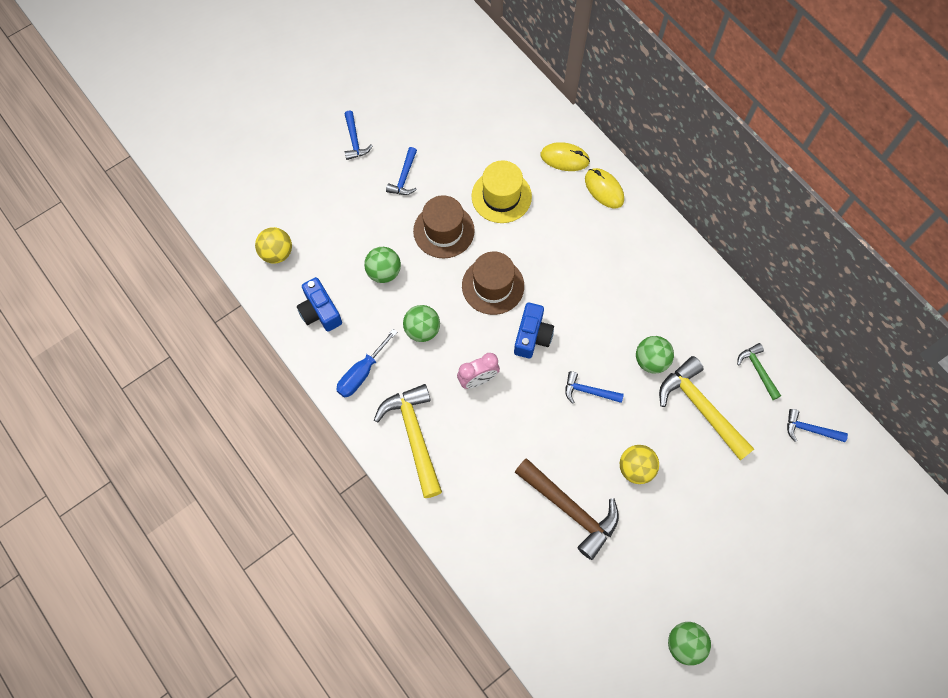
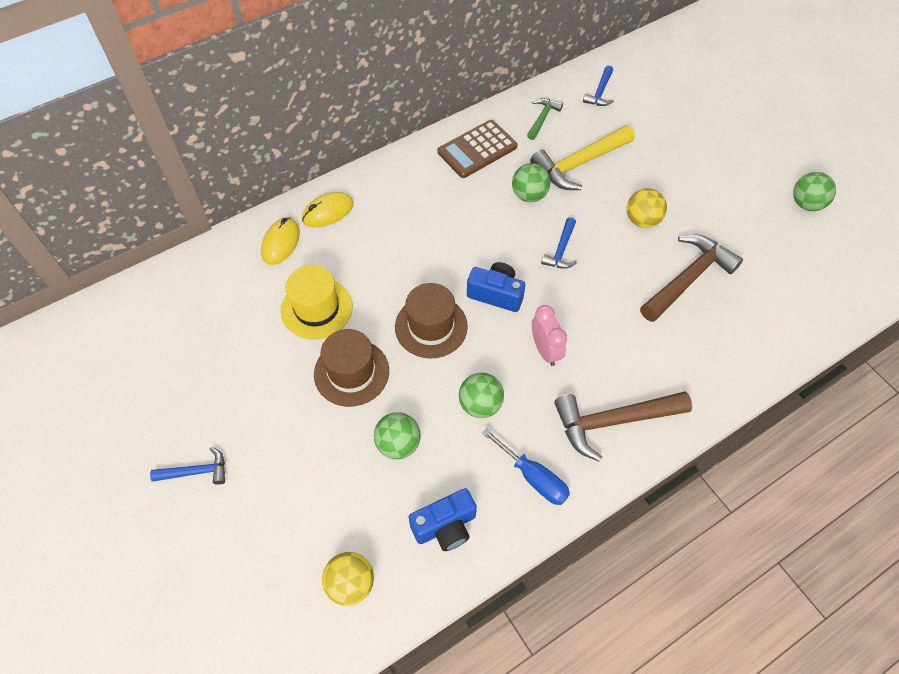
camera: 85 degrees left, 10 degrees down
yellow hammer [374,384,442,498] -> brown hammer [554,391,692,461]
blue hammer [386,147,417,195] -> none
green hammer [737,343,781,400] -> green hammer turned 135 degrees clockwise [527,98,563,140]
none -> brown calculator [437,120,517,178]

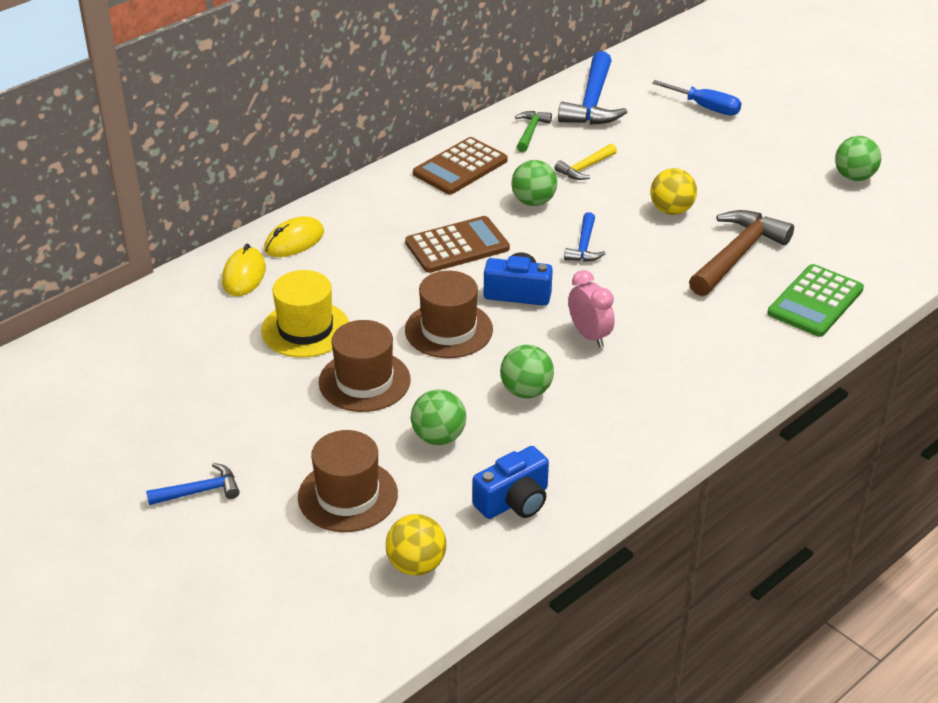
camera: 10 degrees left, 20 degrees down
blue screwdriver [482,428,570,505] -> blue screwdriver moved to [652,80,741,116]
yellow hammer [530,125,635,190] -> yellow hammer [554,144,617,180], size x0.53
brown hammer [554,391,692,461] -> none
blue hammer [583,66,614,106] -> blue hammer [558,51,627,125], size x1.87
none -> brown hat [298,430,398,532]
none -> brown calculator [405,216,510,273]
none -> green calculator [767,264,864,337]

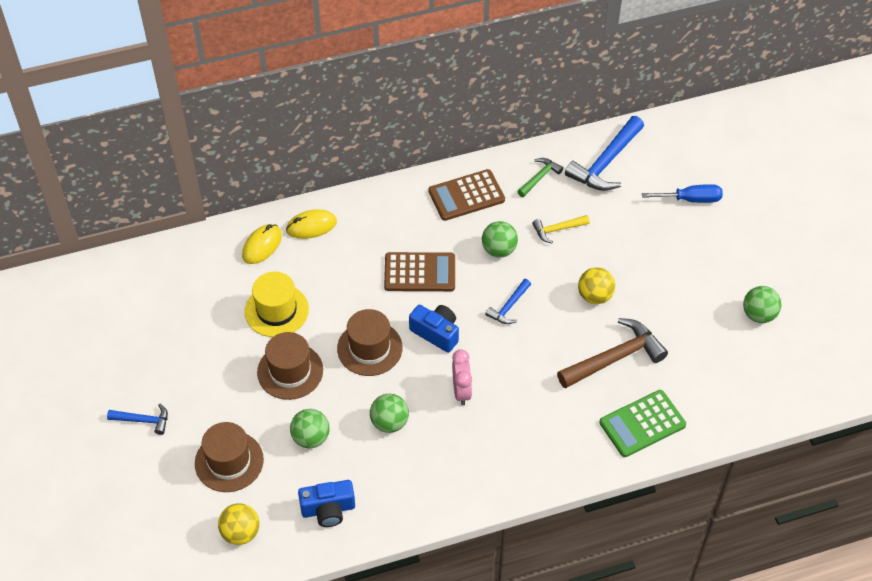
camera: 25 degrees right, 15 degrees up
blue screwdriver [652,80,741,116] -> blue screwdriver turned 60 degrees counterclockwise [642,184,723,203]

